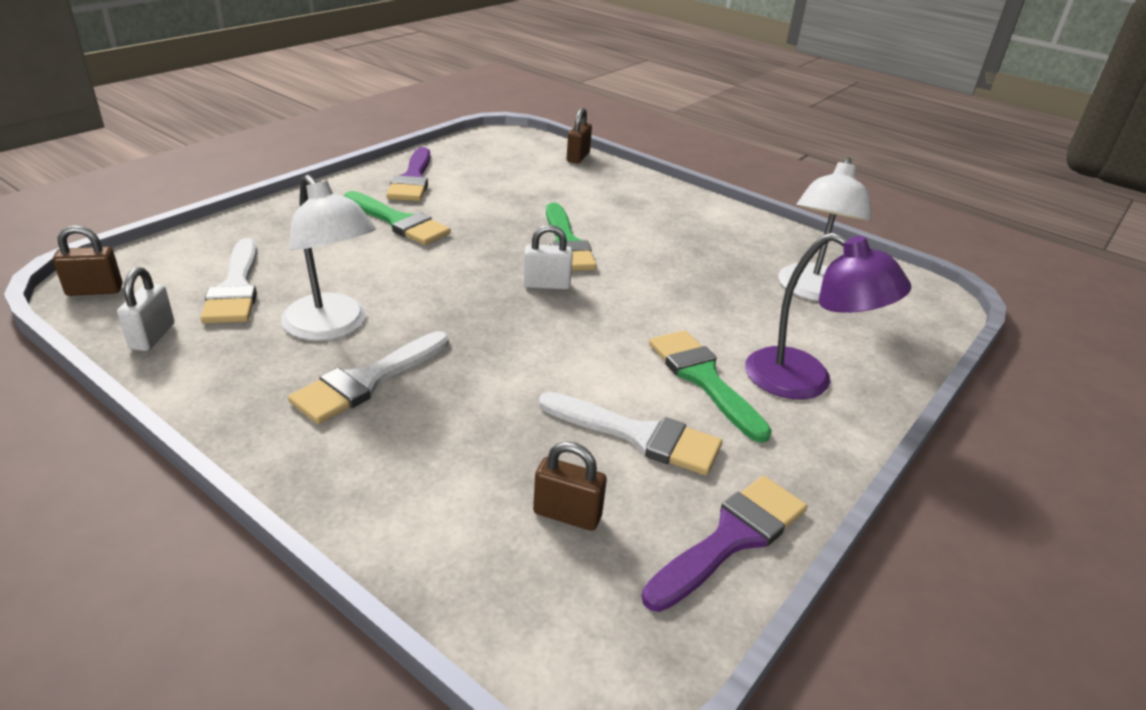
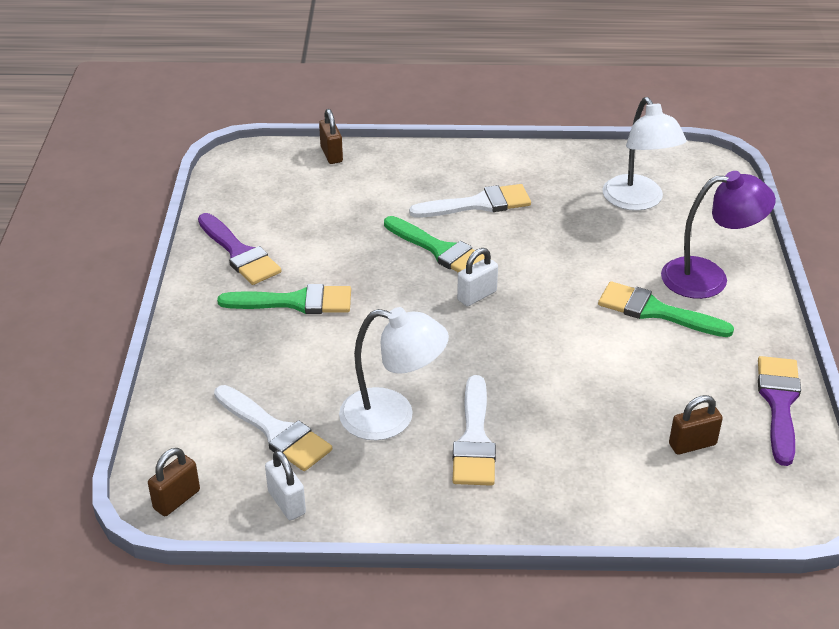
camera: 35 degrees left, 5 degrees up
white brush [539,392,722,476] -> white brush moved to [409,184,531,218]

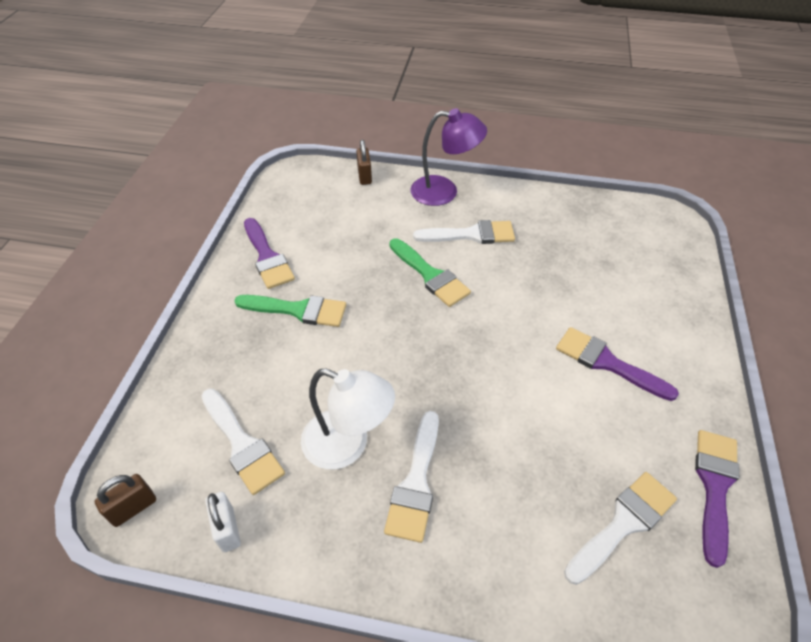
camera: 10 degrees right, 10 degrees up
white padlock [457,248,498,306] -> none
green brush [598,281,734,337] -> purple brush [556,327,679,401]
white lamp [603,97,687,211] -> none
purple lamp [661,171,776,299] -> purple lamp moved to [410,108,487,206]
brown padlock [669,395,723,455] -> white brush [564,472,677,585]

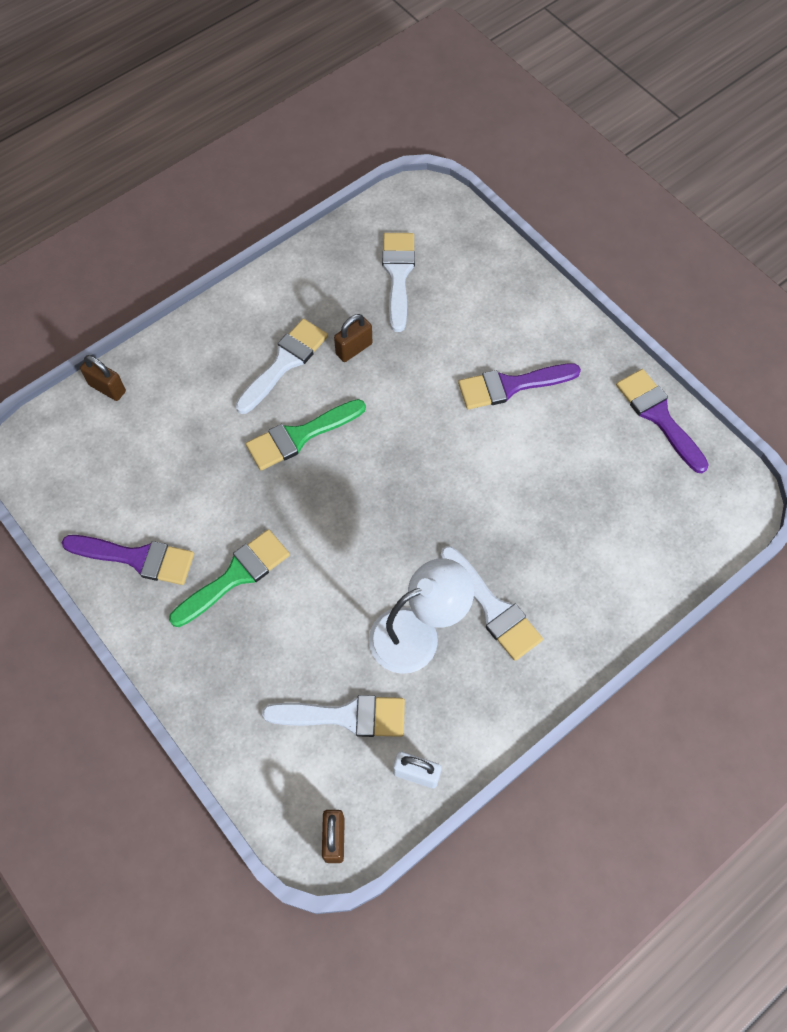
camera: 50 degrees left, 15 degrees up
green brush [389,238,471,307] -> green brush turned 150 degrees clockwise [246,399,366,470]
purple lamp [410,108,487,206] -> none
white brush [564,472,677,585] -> white brush moved to [382,233,415,332]
none -> brown padlock [334,314,372,362]

